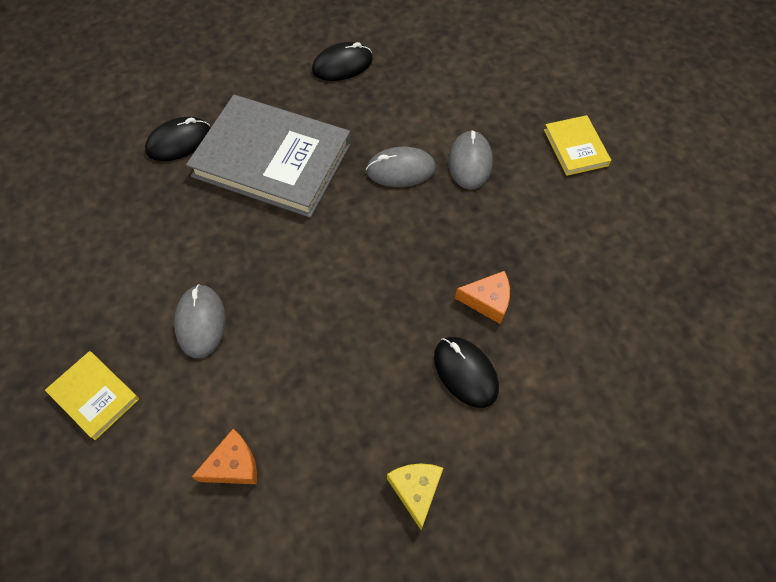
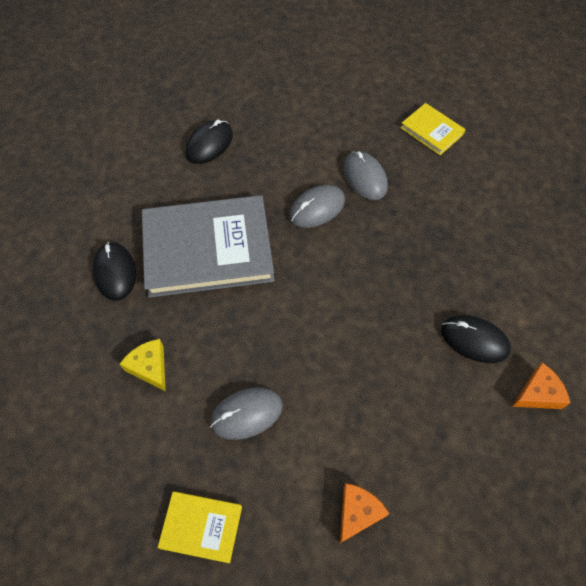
camera: 30 degrees left, 0 degrees up
black mouse [145,117,210,161] -> black mouse turned 45 degrees counterclockwise [92,242,136,301]
grey mouse [174,284,226,359] -> grey mouse turned 75 degrees counterclockwise [210,387,283,440]
yellow cheese [387,463,443,530] -> yellow cheese moved to [120,339,166,391]
orange cheese [455,271,510,324] -> orange cheese moved to [512,363,570,409]

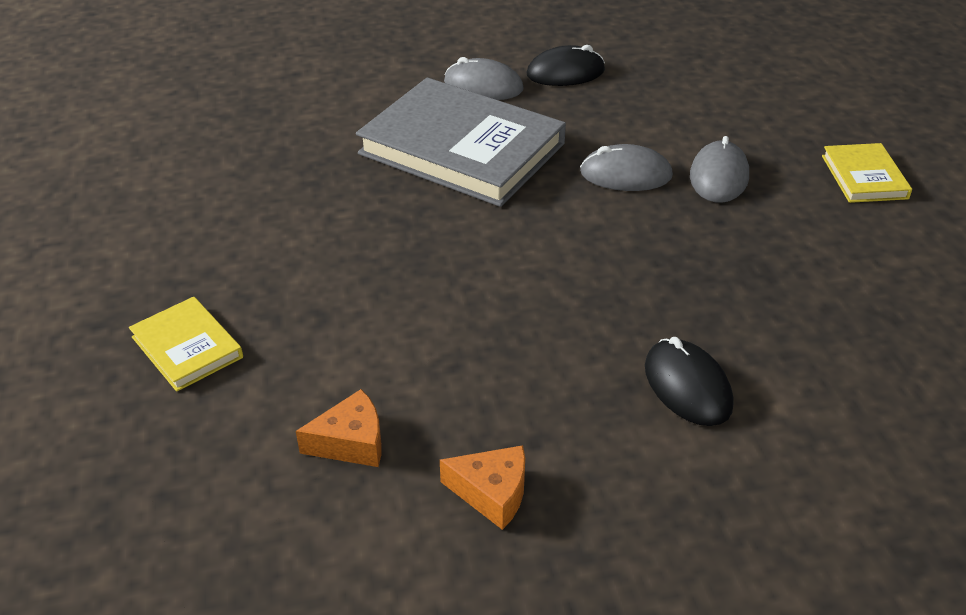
camera: 40 degrees right, 20 degrees down
black mouse [92,242,136,301] -> none
yellow cheese [120,339,166,391] -> none
grey mouse [210,387,283,440] -> grey mouse moved to [444,57,524,100]
orange cheese [512,363,570,409] -> orange cheese moved to [440,445,525,530]

